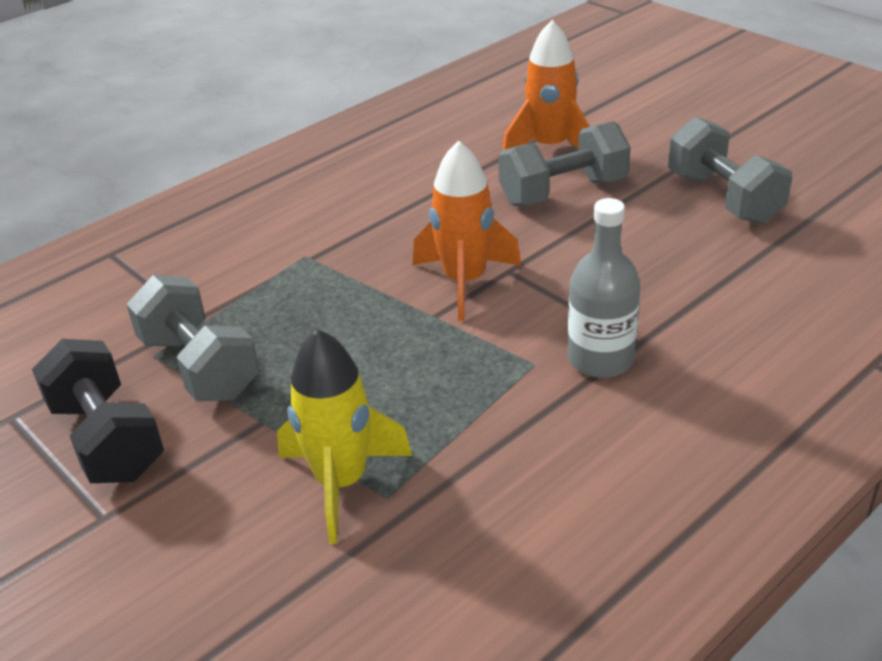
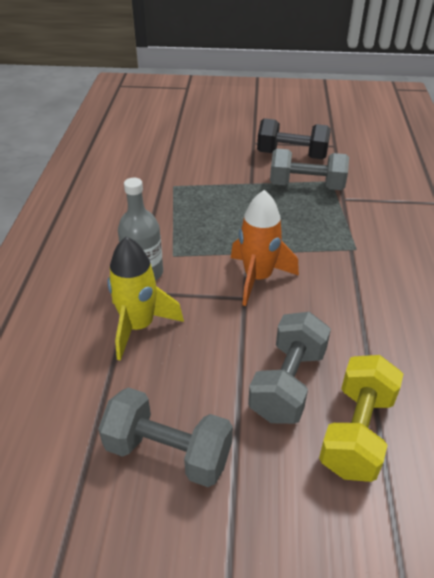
camera: 135 degrees right, 5 degrees up
yellow rocket [277,329,412,544] -> yellow rocket moved to [107,237,184,361]
orange rocket [503,20,590,150] -> yellow dumbbell [319,355,403,482]

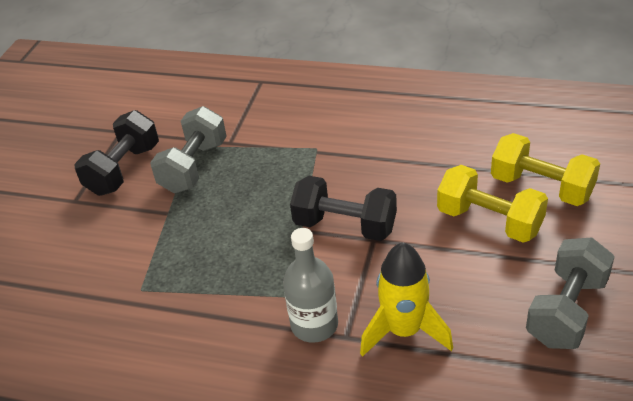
camera: 75 degrees left, 0 degrees up
orange rocket [231,190,299,306] -> black dumbbell [290,176,397,241]
grey dumbbell [248,312,331,424] -> yellow dumbbell [437,165,548,243]

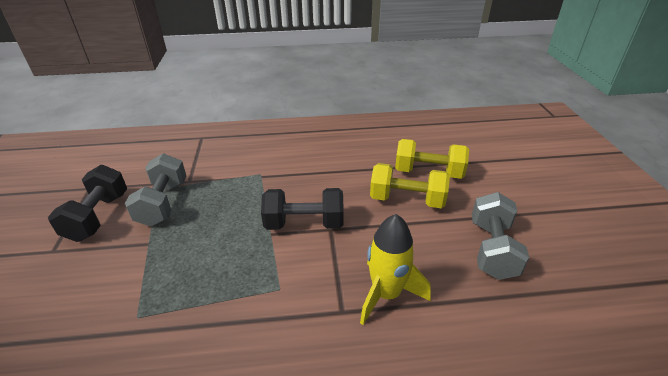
camera: 25 degrees left, 5 degrees down
grey bottle [283,228,338,343] -> none

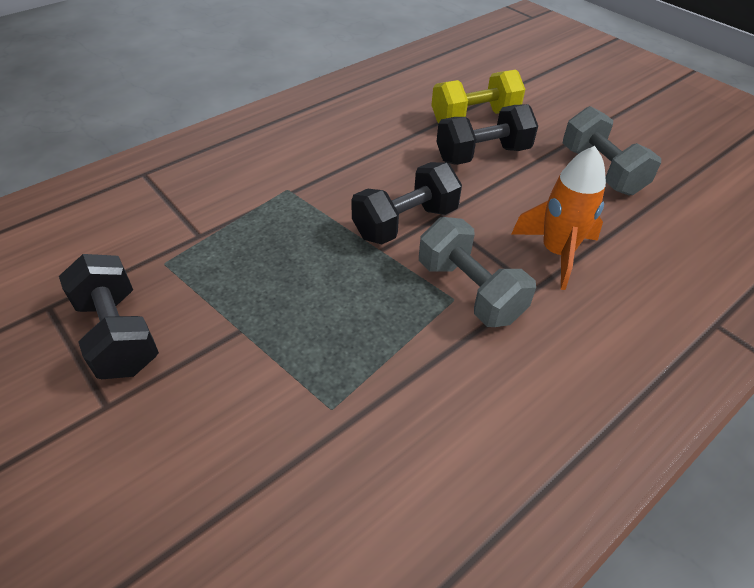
camera: 35 degrees left, 10 degrees up
grey dumbbell [125,153,186,227] -> grey dumbbell moved to [419,217,536,327]
yellow rocket [360,214,430,325] -> orange rocket [511,146,606,290]
yellow dumbbell [370,163,450,208] -> black dumbbell [436,104,538,165]

